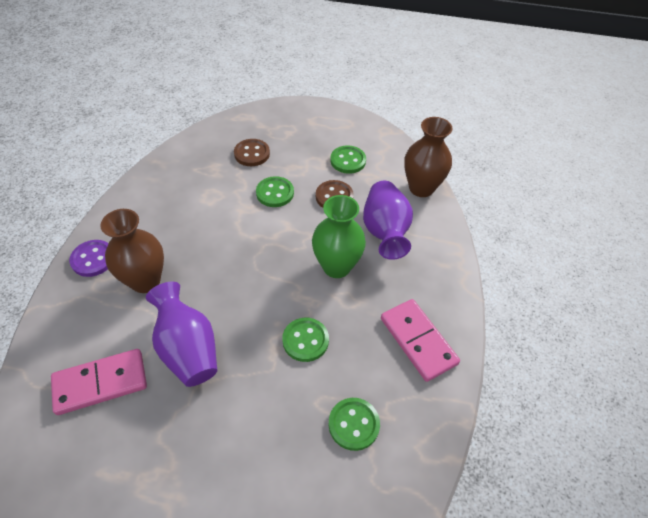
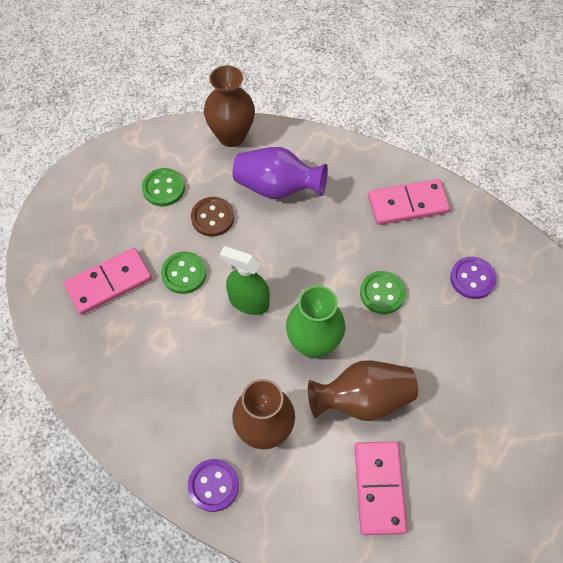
camera: 70 degrees left, 10 degrees up
purple vase [146,282,217,387] -> brown vase [308,361,418,421]
brown button [234,139,270,166] -> pink domino [64,248,152,315]
green vase [312,195,366,278] -> green vase moved to [286,285,345,359]
green button [329,398,380,451] -> purple button [450,256,497,299]
none -> green spray bottle [220,246,270,315]

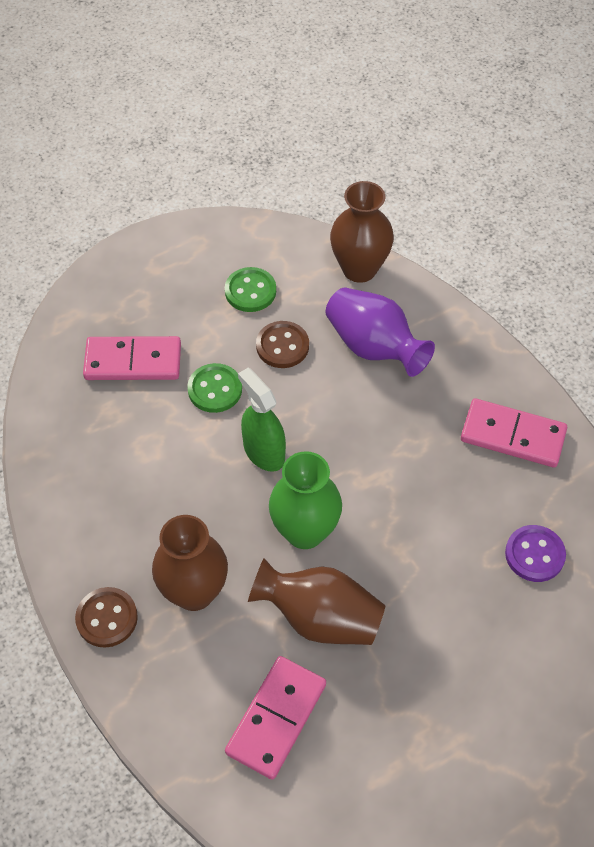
camera: 30 degrees right, 5 degrees down
purple button [188,459,239,512] -> brown button [75,587,138,648]
green button [360,271,406,314] -> none

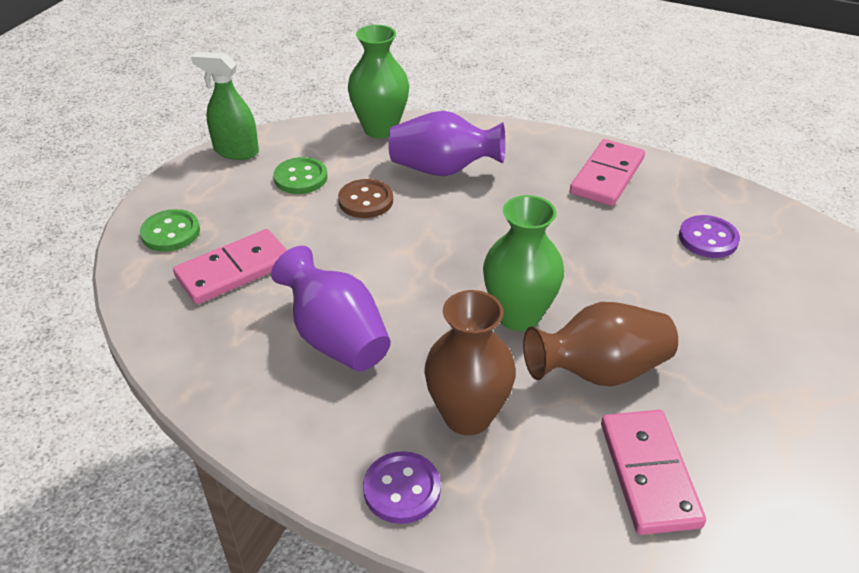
camera: 35 degrees left, 15 degrees down
brown button [75,587,138,648] -> purple button [363,451,441,524]
green button [187,363,242,413] -> green button moved to [140,209,200,252]
green spray bottle [238,368,286,472] -> green spray bottle moved to [191,52,259,160]
brown vase [330,181,394,283] -> green vase [348,25,410,139]
pink domino [461,398,567,467] -> pink domino turned 45 degrees counterclockwise [570,139,645,206]
none -> purple vase [271,246,391,371]

